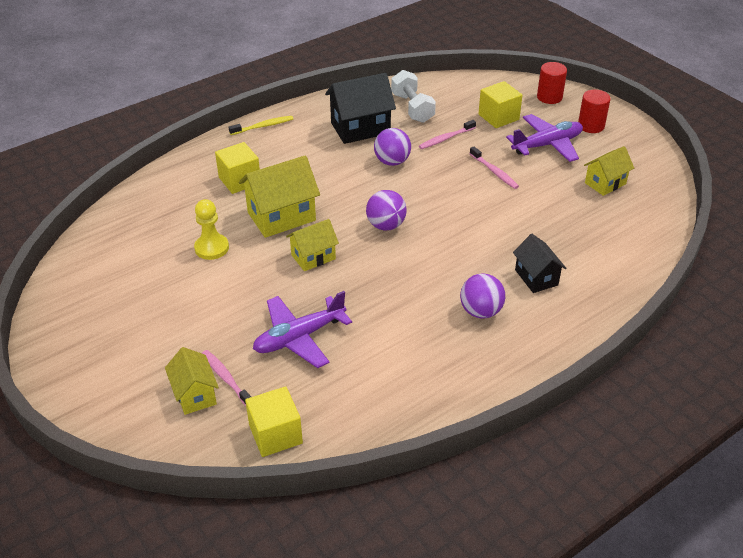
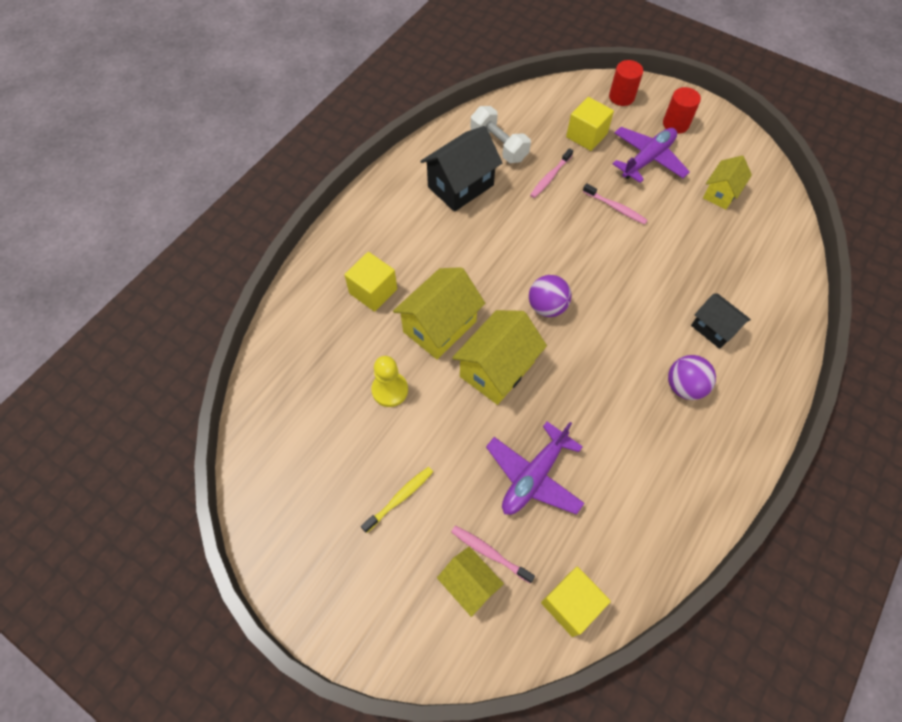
camera: 20 degrees left, 20 degrees up
yellow toothbrush [229,116,293,135] -> yellow toothbrush moved to [361,467,433,533]
yellow house [286,219,339,271] -> yellow house [452,310,547,405], size x1.64
purple ball [374,128,411,166] -> none

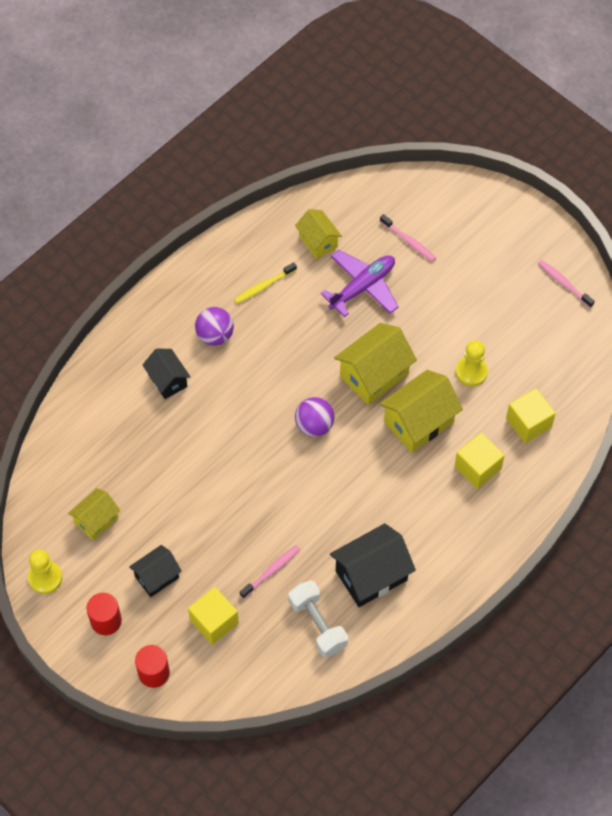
camera: 170 degrees left, 0 degrees up
yellow toothbrush [361,467,433,533] -> yellow toothbrush moved to [234,262,297,304]
yellow house [437,546,504,617] -> yellow house moved to [295,209,342,259]
yellow cube [541,567,611,637] -> yellow cube moved to [506,388,556,443]
pink toothbrush [583,183,648,225] -> pink toothbrush moved to [538,260,595,308]
purple plane [613,127,690,183] -> black house [129,545,182,597]
none -> yellow pawn [28,550,62,594]

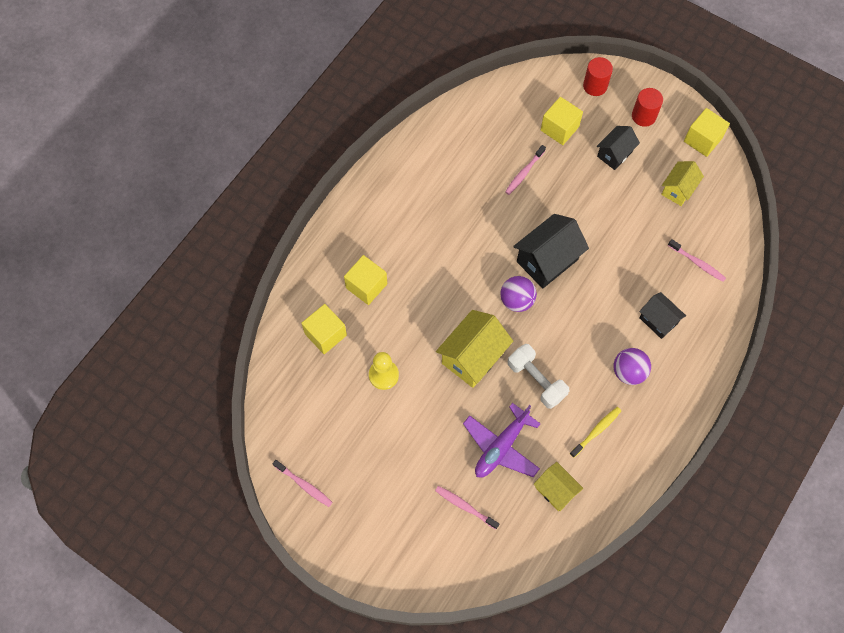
camera: 170 degrees right, 5 degrees up
yellow pawn [28,550,62,594] -> yellow cube [684,108,730,157]
white dumbbell [288,580,348,657] -> white dumbbell moved to [508,344,569,409]
black house [330,523,416,607] -> black house moved to [513,214,589,288]
yellow house [379,370,463,453] -> none
none -> pink toothbrush [668,239,726,282]

